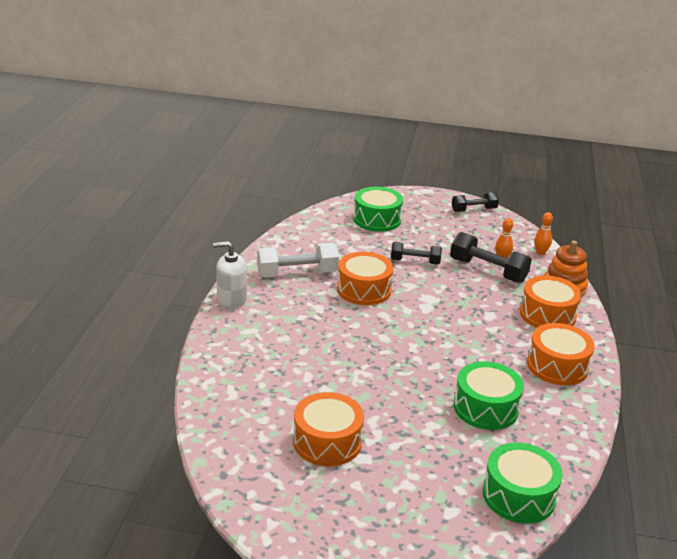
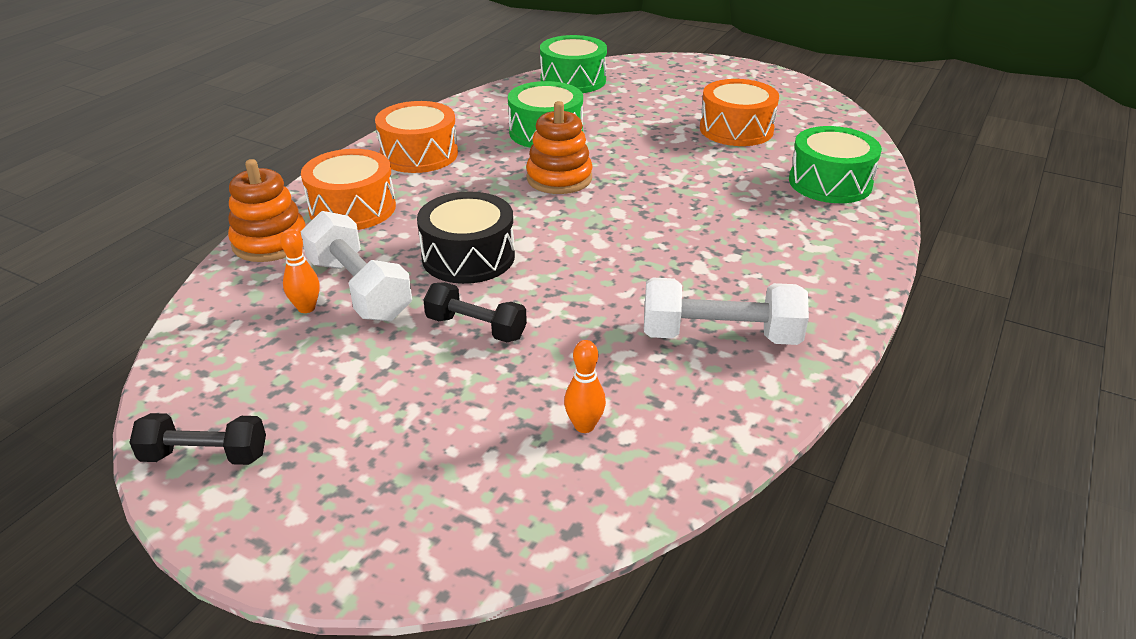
camera: 160 degrees left, 5 degrees up
white soap dispenser [213,241,247,309] -> none
orange drum [337,252,394,305] -> none
green drum [353,187,403,232] -> green drum moved to [789,126,882,203]
black dumbbell [450,232,532,283] -> white dumbbell [300,211,412,322]
orange bowling pin [534,212,553,255] -> orange bowling pin moved to [564,340,606,433]
none -> black drum [417,192,515,284]
none -> orange stacking toy [526,101,593,194]

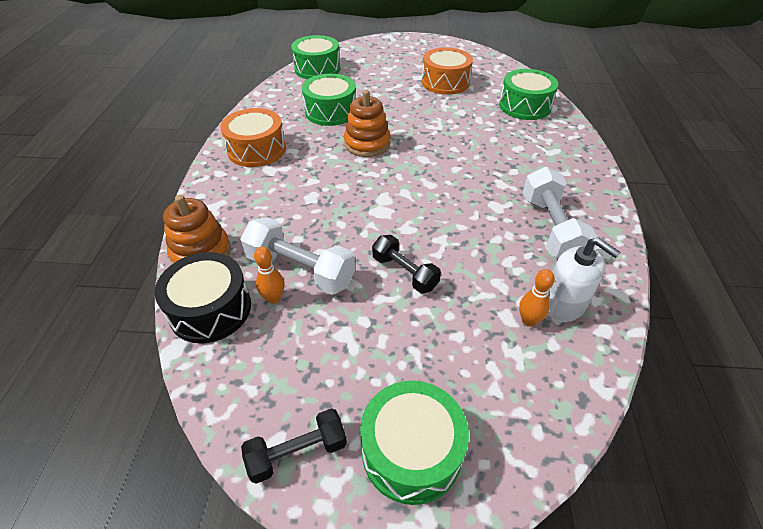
camera: 25 degrees left, 10 degrees up
orange drum [301,149,396,230] -> none
black drum [417,192,515,284] -> black drum moved to [155,252,251,343]
black dumbbell [424,282,527,342] -> black dumbbell turned 45 degrees clockwise [372,235,441,293]
white dumbbell [644,278,809,345] -> white dumbbell turned 75 degrees counterclockwise [523,167,597,258]
none -> green drum [360,381,469,505]
none -> white soap dispenser [548,237,621,322]

